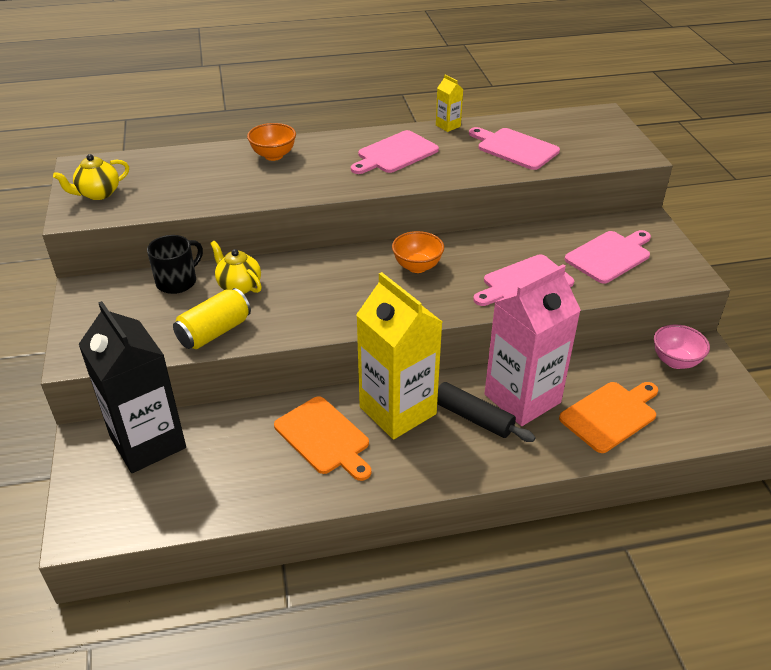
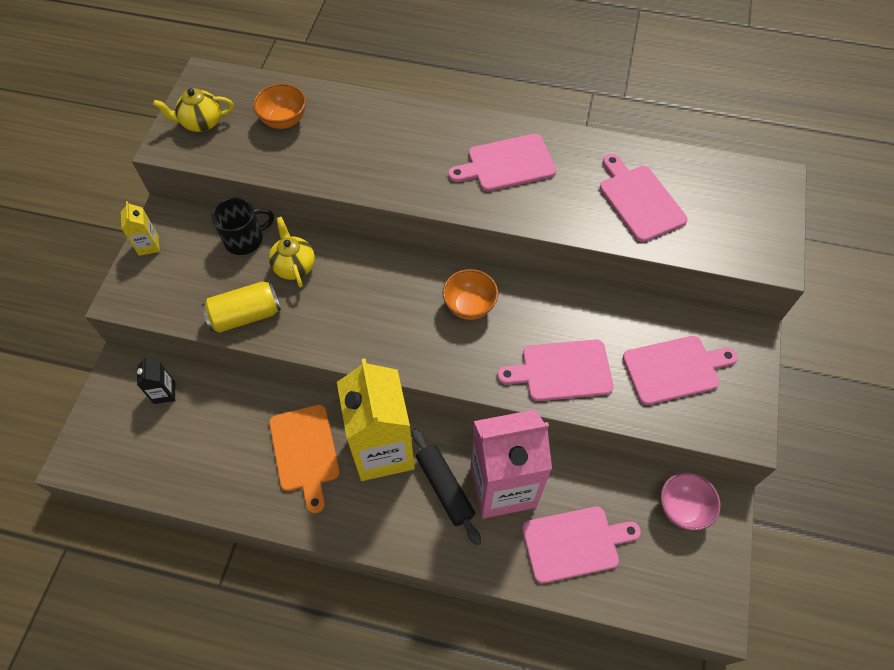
camera: 25 degrees right, 20 degrees up
black carton [78,301,186,473] -> black carton [137,357,175,404], size x0.41
orange bowl [247,123,296,161] -> orange bowl moved to [253,83,306,129]
yellow carton [436,75,463,132] -> yellow carton moved to [121,201,160,256]
orange cutting board [559,382,658,453] -> pink cutting board [522,507,641,584]

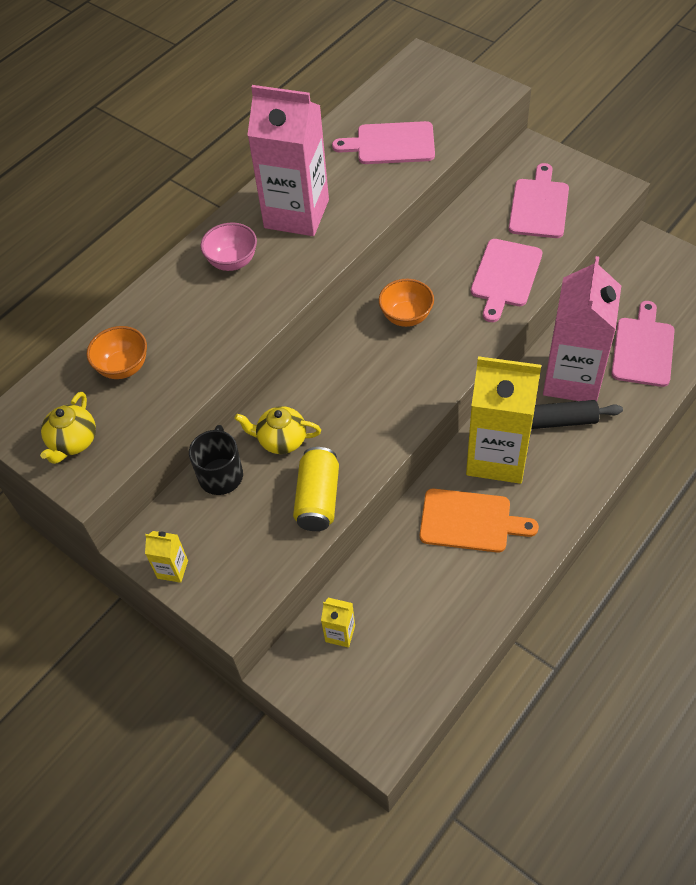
camera: 60 degrees left, 5 degrees down
black carton [137,357,175,404] -> yellow carton [321,598,355,648]
pink cutting board [448,134,556,192] -> pink carton [247,85,329,236]
pink bowl [661,472,721,531] -> pink bowl moved to [200,223,257,271]

